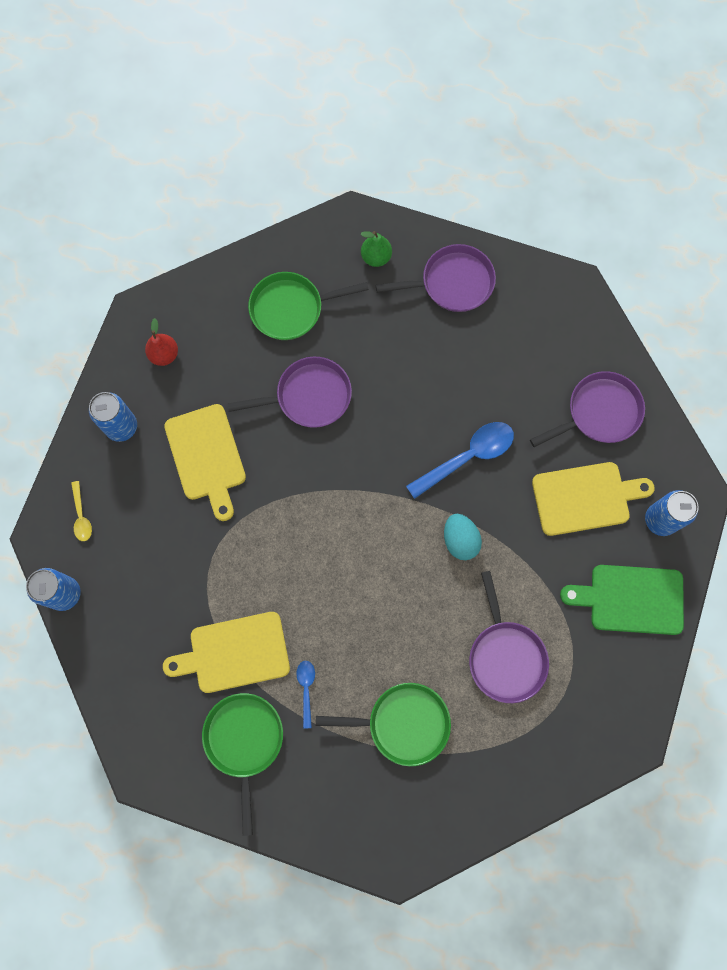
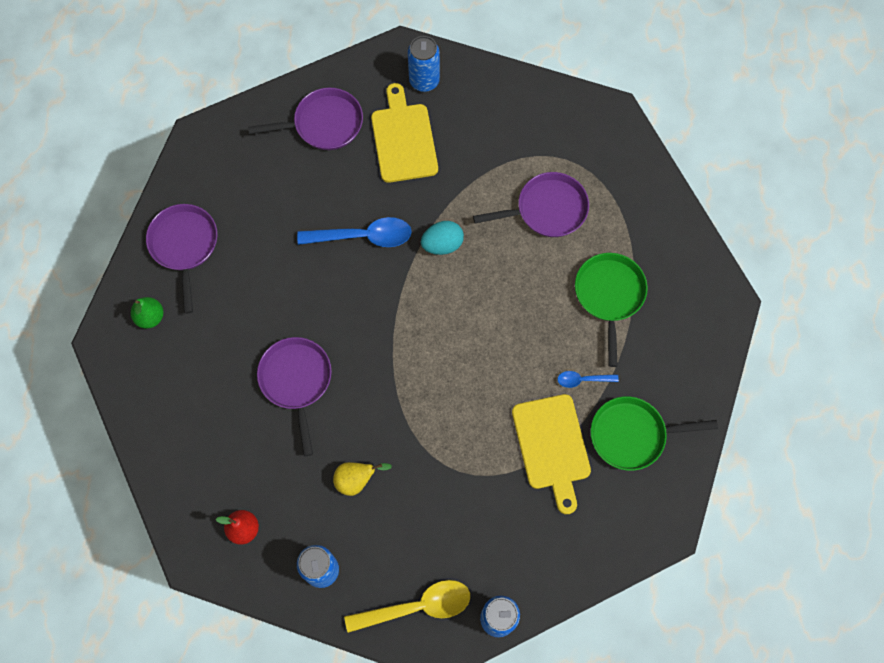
camera: 90 degrees left, 5 degrees down
yellow spoon [71,481,92,541] -> yellow spoon [344,580,470,633], size x1.94
yellow cutting board [164,404,246,521] -> yellow pear [333,462,392,496]
green pan [248,272,369,340] -> none
blue spoon [406,422,514,499] -> blue spoon turned 120 degrees clockwise [297,217,412,247]
purple pan [530,371,645,447] -> purple pan turned 105 degrees clockwise [248,88,363,150]
green cutting board [560,565,684,635] -> none

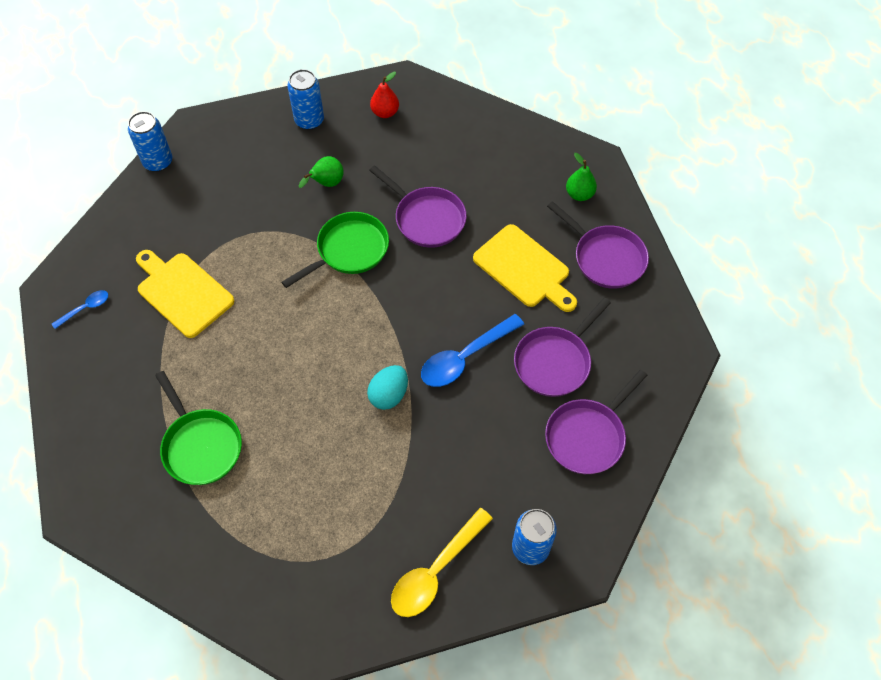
camera: 145 degrees right, 10 degrees down
yellow pear [333,462,392,496] -> green pear [299,156,344,188]
yellow spoon [344,580,470,633] -> yellow spoon moved to [391,508,493,617]
yellow cutting board [371,83,438,183] -> yellow cutting board moved to [473,224,577,312]
purple pan [473,172,589,237] -> purple pan moved to [514,298,611,397]
blue spoon [557,371,619,388] -> blue spoon moved to [52,290,108,329]
green pan [591,397,718,471] -> green pan moved to [282,212,389,288]

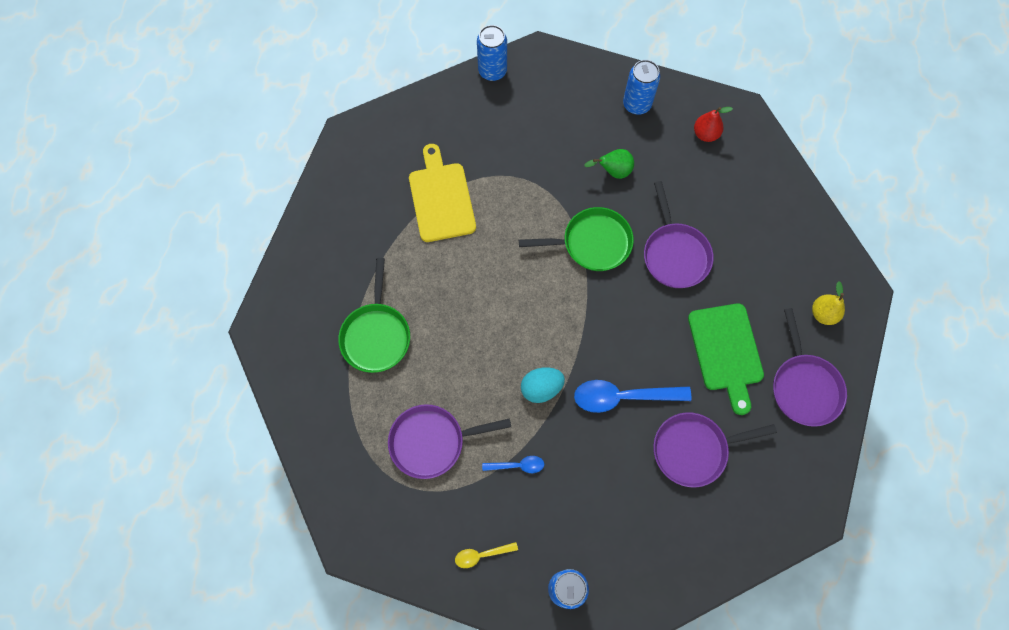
camera: 35 degrees right, 10 degrees up
blue spoon [52,290,108,329] -> blue spoon moved to [482,456,544,473]
yellow spoon [391,508,493,617] -> yellow spoon [455,542,518,568], size x0.52
yellow cutting board [473,224,577,312] -> green cutting board [688,303,764,415]
purple pan [545,370,647,474] -> purple pan moved to [388,404,511,479]
green pear [566,153,597,201] -> yellow pear [812,281,845,325]

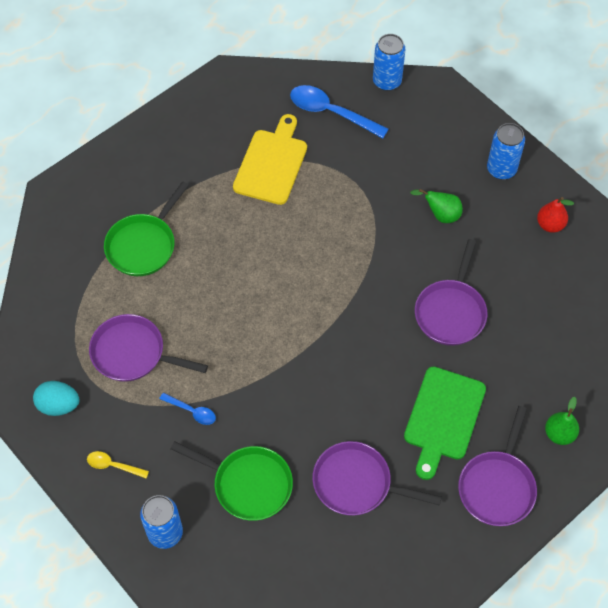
camera: 30 degrees right, 10 degrees down
green pan [519,207,634,271] -> green pan moved to [170,441,293,521]
turquoise egg [521,367,565,403] -> turquoise egg moved to [33,381,80,416]
blue spoon [574,380,691,413] -> blue spoon moved to [290,85,389,139]
yellow pear [812,281,845,325] -> green pear [545,397,579,445]

